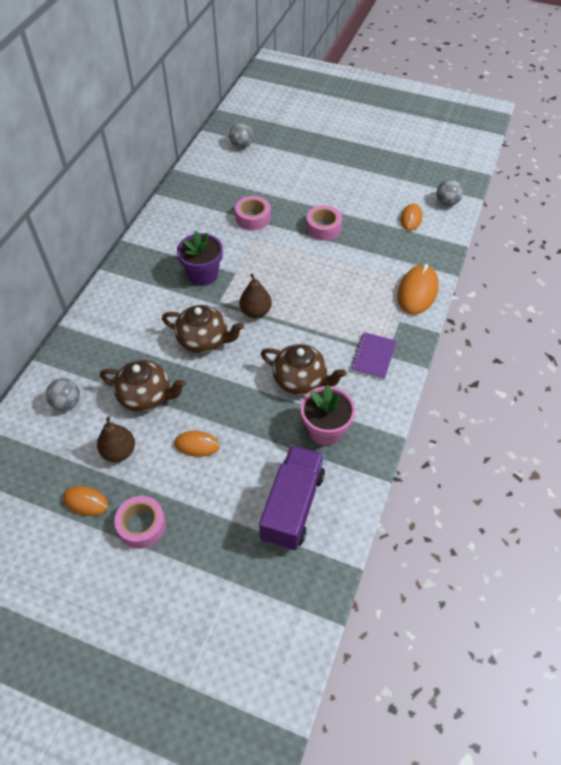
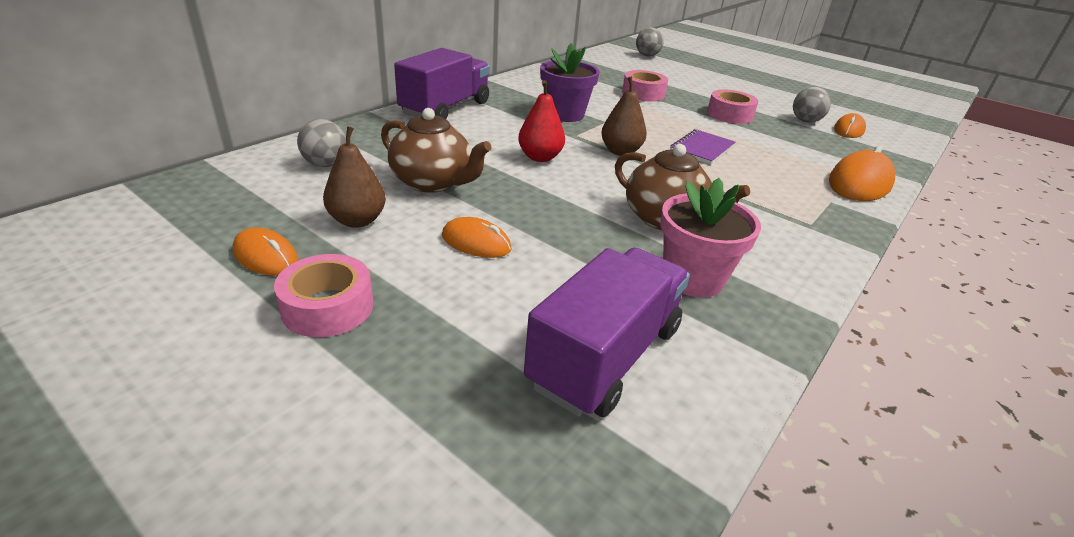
camera: 15 degrees right, 20 degrees down
brown teapot [162,305,244,353] -> red pear [518,80,565,162]
purple notebook [351,332,396,379] -> purple notebook moved to [670,129,736,164]
grey ball [436,179,463,206] -> grey ball moved to [793,87,831,123]
none -> purple truck [394,48,490,119]

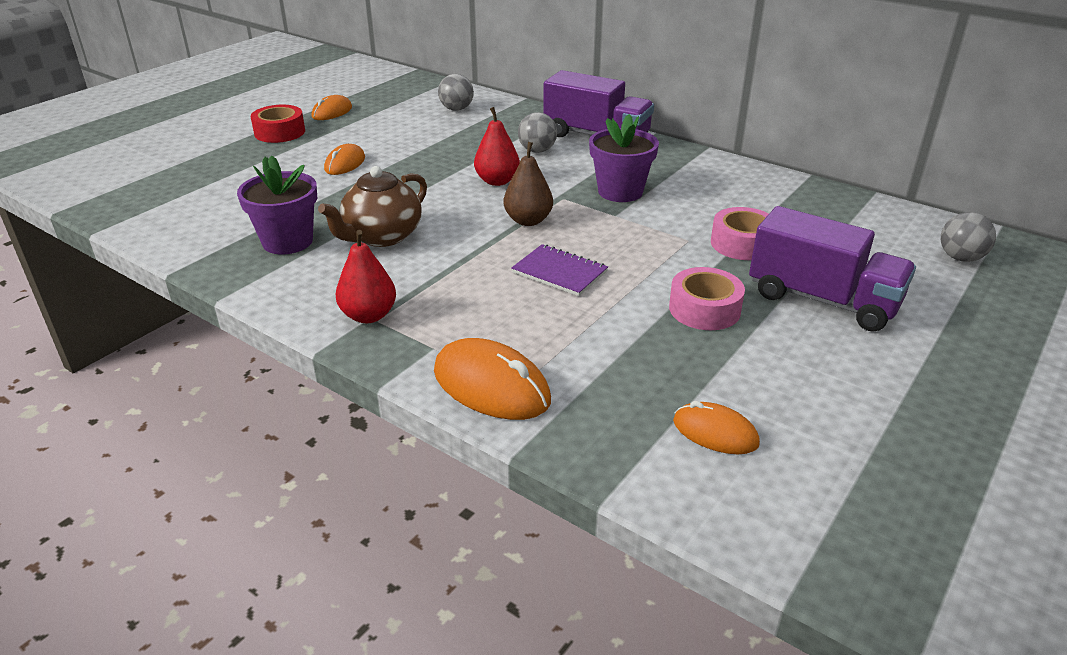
camera: 90 degrees right, 0 degrees up
pink tape [274,254,373,337] -> red tape [251,105,305,143]
brown pear [323,126,386,228] -> none
brown teapot [381,108,492,193] -> none
purple truck [524,248,690,417] -> purple truck moved to [749,206,916,332]
pink flower pot [660,178,761,297] -> purple flower pot [237,155,317,254]
grey ball [793,87,831,123] -> grey ball moved to [518,112,557,153]
none -> red pear [336,230,396,323]

